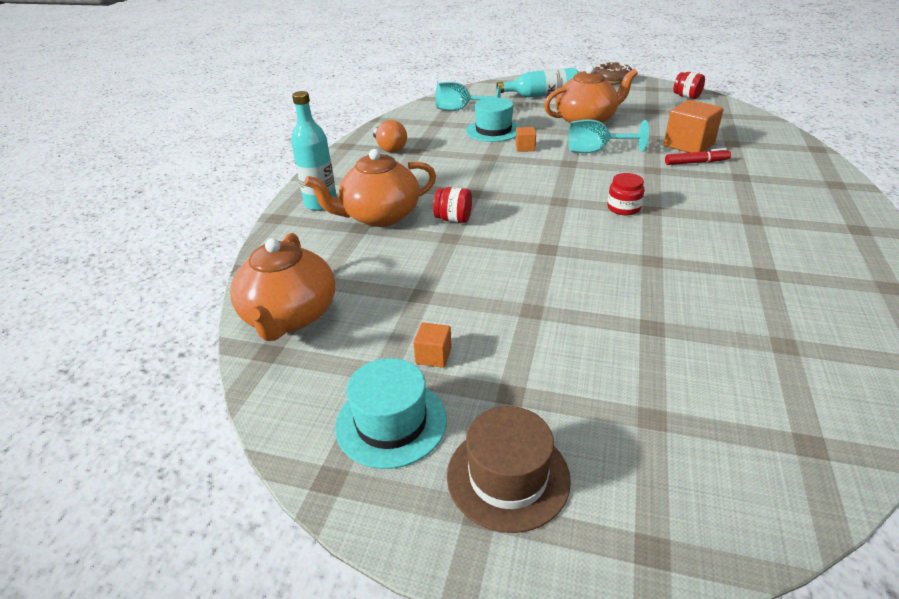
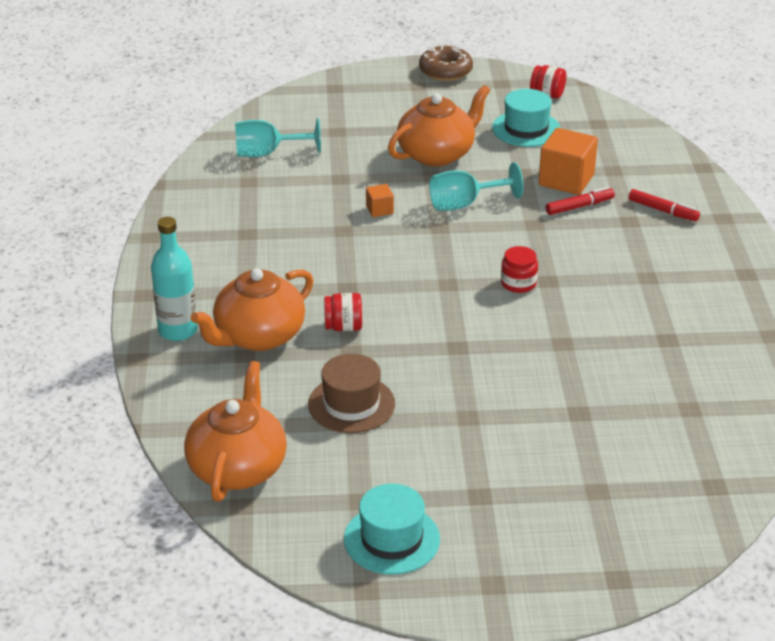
camera: 20 degrees left, 0 degrees up
orange teapot [230,233,335,341] -> orange teapot turned 150 degrees counterclockwise [184,361,287,502]
orange light bulb [373,120,407,152] -> none
orange cube [413,323,452,368] -> none
brown hat [447,406,571,533] -> brown hat moved to [308,354,395,433]
turquoise hat [466,98,521,142] -> turquoise hat moved to [492,89,561,147]
turquoise bottle [497,68,578,97] -> none
none -> red marker [628,189,700,221]

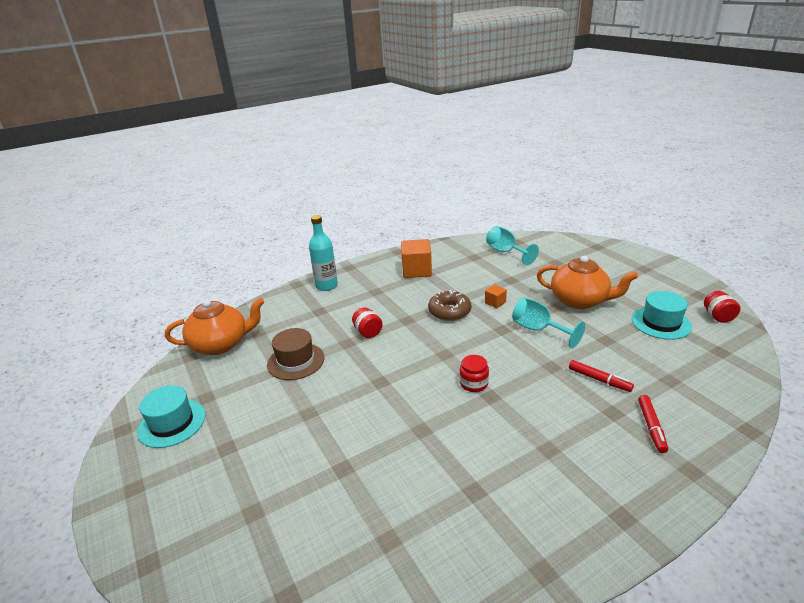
camera: 65 degrees right, 5 degrees down
orange teapot [191,268,313,351] -> none
brown donut [419,45,473,81] -> brown donut moved to [428,290,471,321]
orange cube [539,128,598,195] -> orange cube moved to [401,239,432,278]

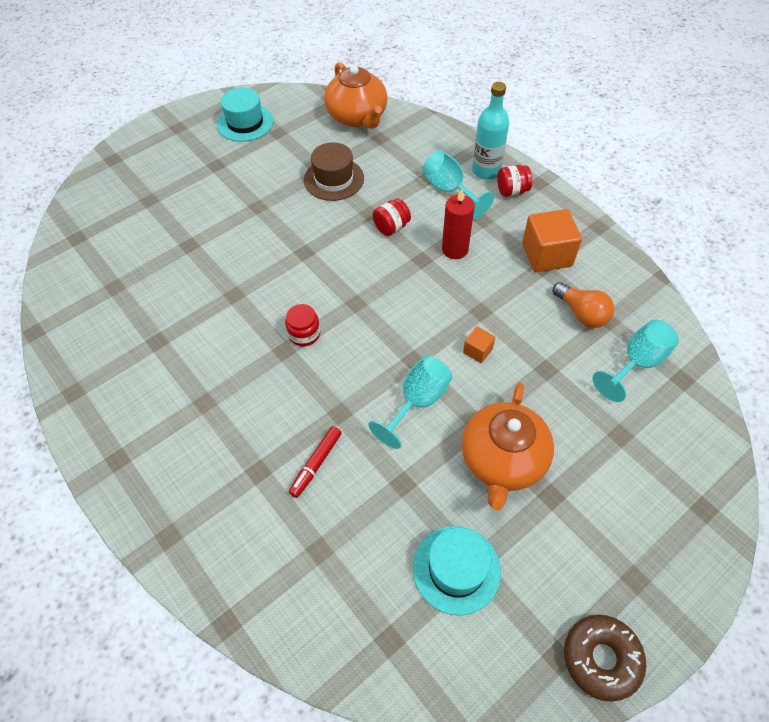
camera: 80 degrees right, 25 degrees up
brown donut [428,290,471,321] -> brown donut moved to [564,614,646,702]
red marker [638,395,668,453] -> none
red jar [704,291,741,323] -> red jar moved to [497,165,532,197]
none -> turquoise goblet [423,151,494,219]
none -> red candle [442,189,475,259]
none -> orange light bulb [553,282,614,328]

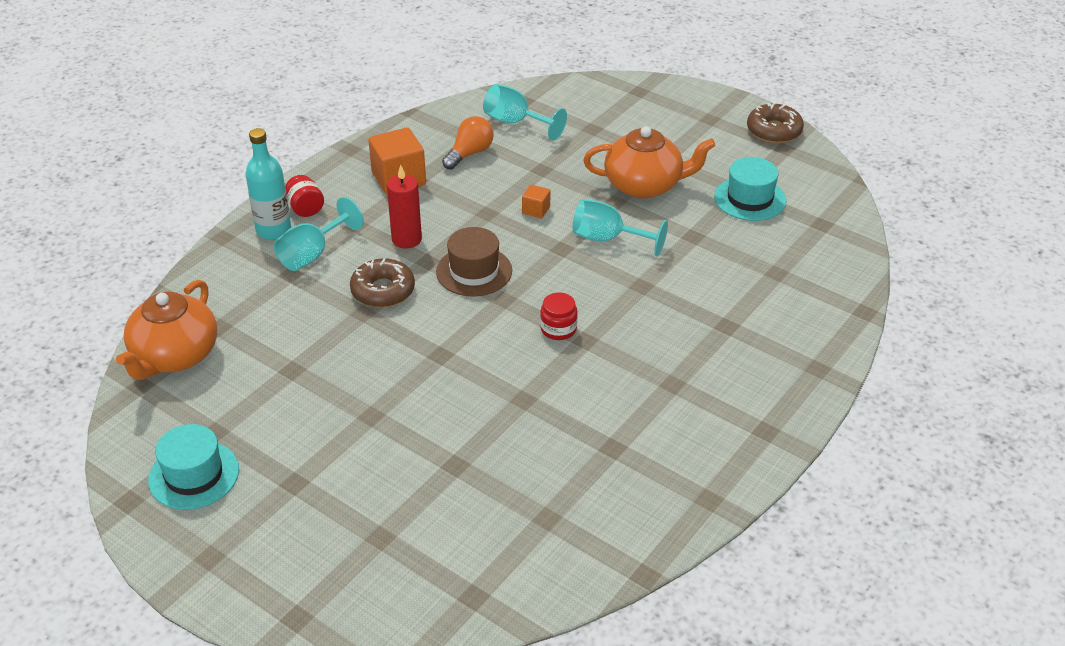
camera: 105 degrees left, 15 degrees down
red marker [289,426,342,498] -> none
brown hat [304,142,364,201] -> brown hat moved to [436,227,512,296]
orange teapot [324,62,387,129] -> orange teapot turned 150 degrees clockwise [116,280,217,380]
red jar [373,198,411,236] -> brown donut [350,258,415,308]

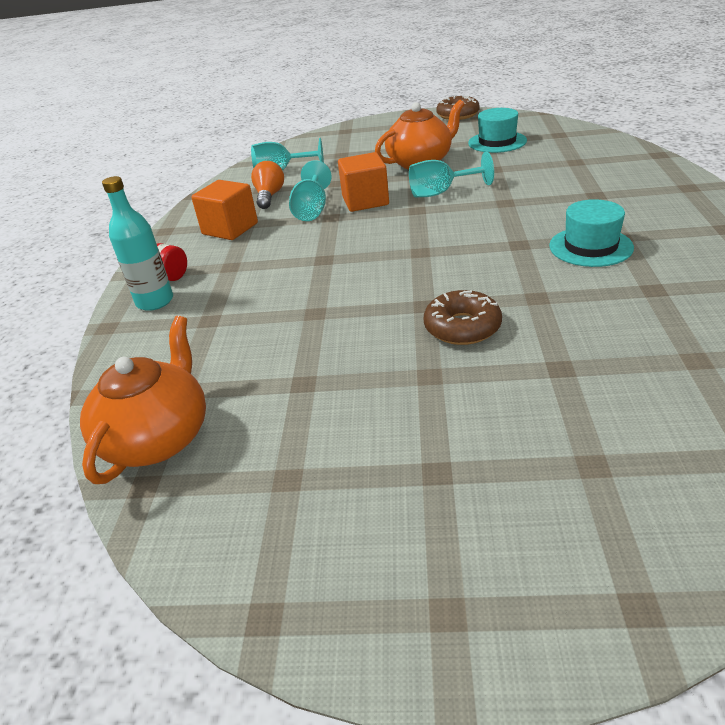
camera: 30 degrees left, 5 degrees down
orange teapot [116,280,217,380] -> orange teapot turned 150 degrees counterclockwise [80,316,206,484]
turquoise hat [148,424,239,510] -> turquoise hat moved to [549,199,634,267]
turquoise goblet [274,197,364,271] -> turquoise goblet moved to [289,160,332,221]
brown donut [350,258,415,308] -> brown donut moved to [424,290,502,345]
red candle [387,165,422,248] -> none
brown hat [436,227,512,296] -> none
orange cube [522,184,550,218] -> orange cube [338,152,389,212], size x2.02
red jar [540,293,578,340] -> none

